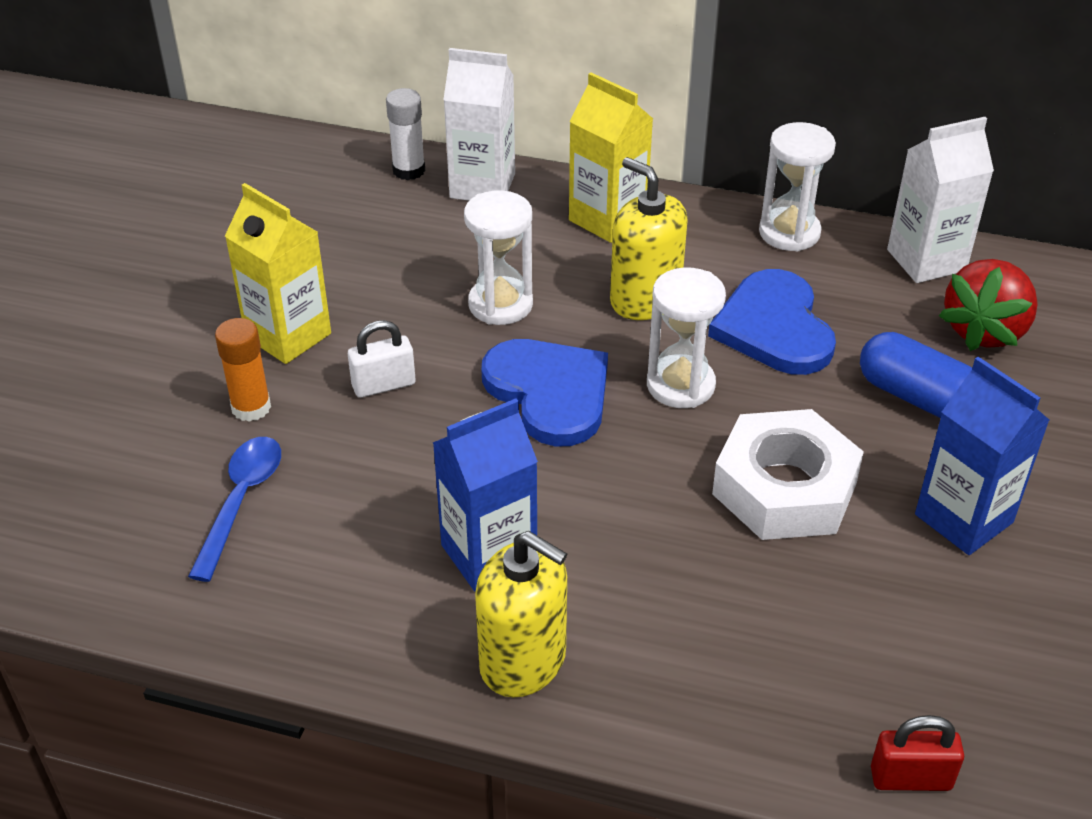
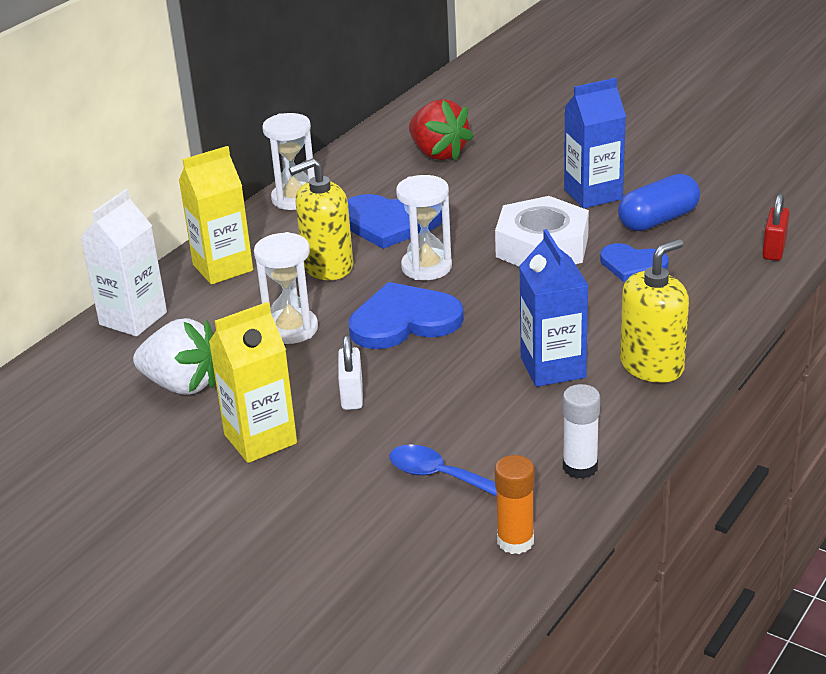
camera: 70 degrees left, 10 degrees down
orange glue stick [215,318,271,422] -> orange glue stick moved to [495,455,534,554]
white glue stick [386,88,425,180] -> white glue stick moved to [563,384,600,479]
blue capsule [860,332,972,418] -> blue capsule moved to [618,174,700,231]
white carton [887,117,994,283] -> none
none -> white strawberry [133,318,215,395]
none -> blue heart [600,243,669,282]

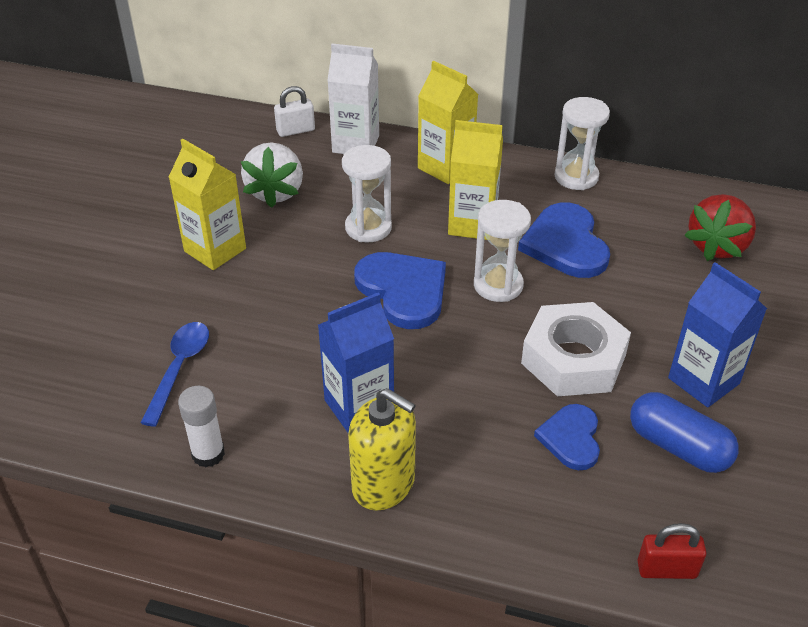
camera: 70 degrees right, 10 degrees up
yellow soap dispenser [289,158,353,280] -> yellow carton [448,120,503,240]
white padlock [338,335,363,410] -> white padlock moved to [274,86,315,137]
orange glue stick [495,455,534,554] -> none

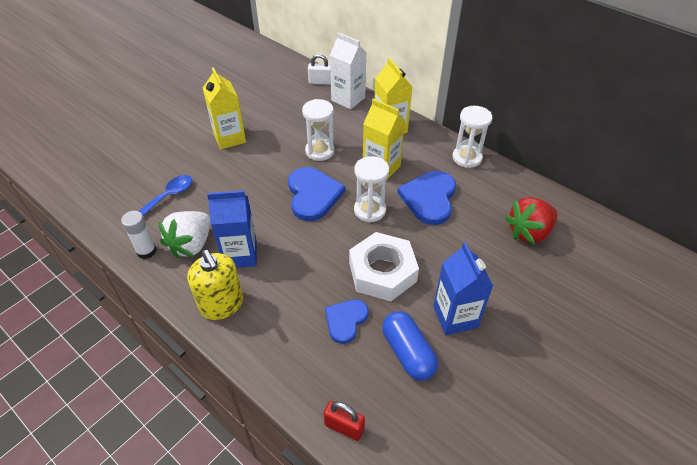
camera: 25 degrees right, 5 degrees up
white strawberry [241,142,303,208] -> white strawberry moved to [158,211,211,259]

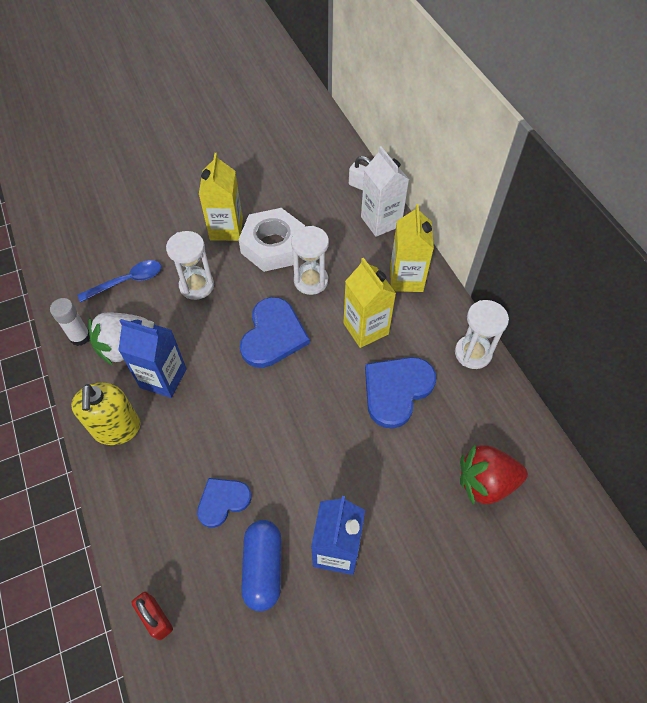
camera: 25 degrees right, 10 degrees up
white nut [349,232,419,301] -> white nut moved to [238,208,305,272]
white hourglass [354,156,389,222] -> white hourglass moved to [166,231,214,300]

